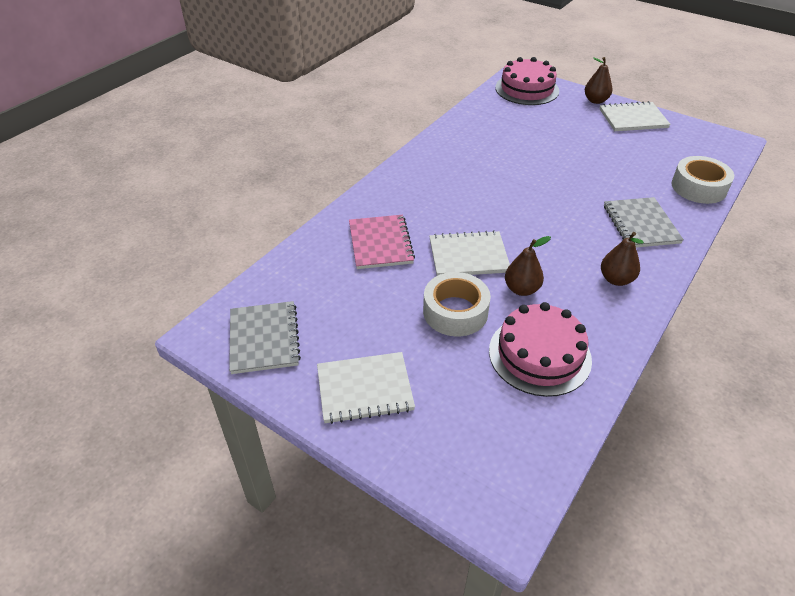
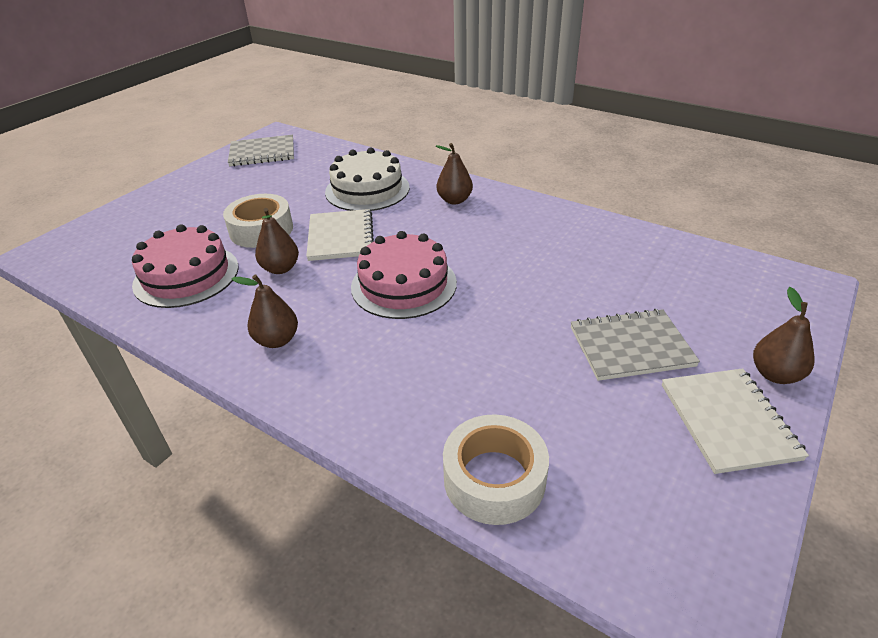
camera: 90 degrees right, 5 degrees down
white notebook [317,352,415,424] -> none
pink notebook [349,215,415,269] -> white cake [325,147,410,211]
pink cake [495,57,559,105] -> pink cake moved to [351,231,457,319]
grey notebook [604,197,684,248] -> grey notebook moved to [571,309,700,381]
none -> brown pear [436,143,473,205]

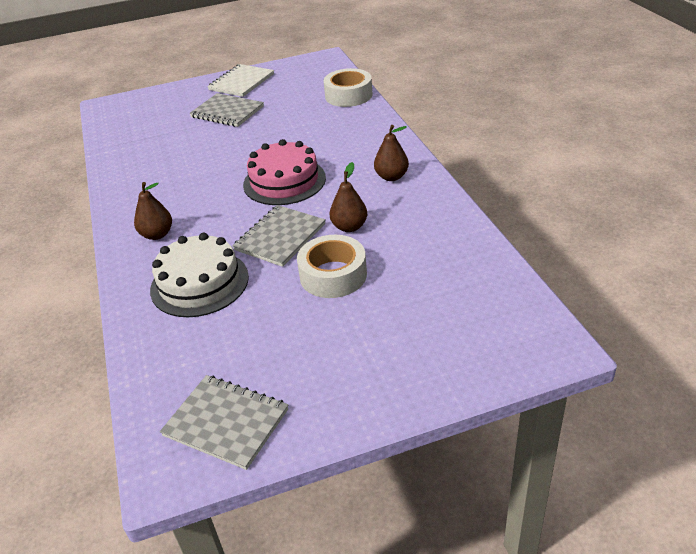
camera: 140 degrees left, 0 degrees up
pink cake [132,224,239,308] -> none
white notebook [306,209,374,261] -> grey notebook [233,205,326,267]
brown pear [753,287,815,384] -> none

